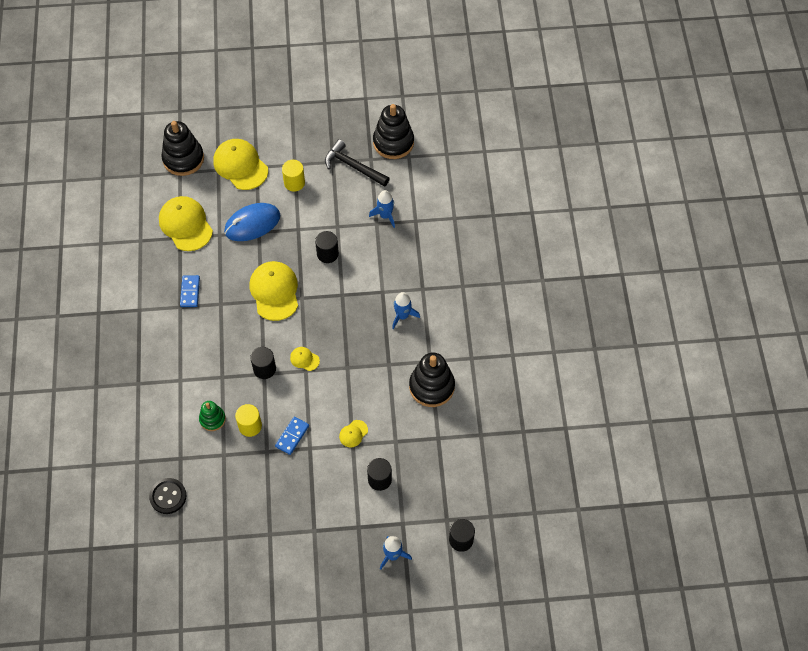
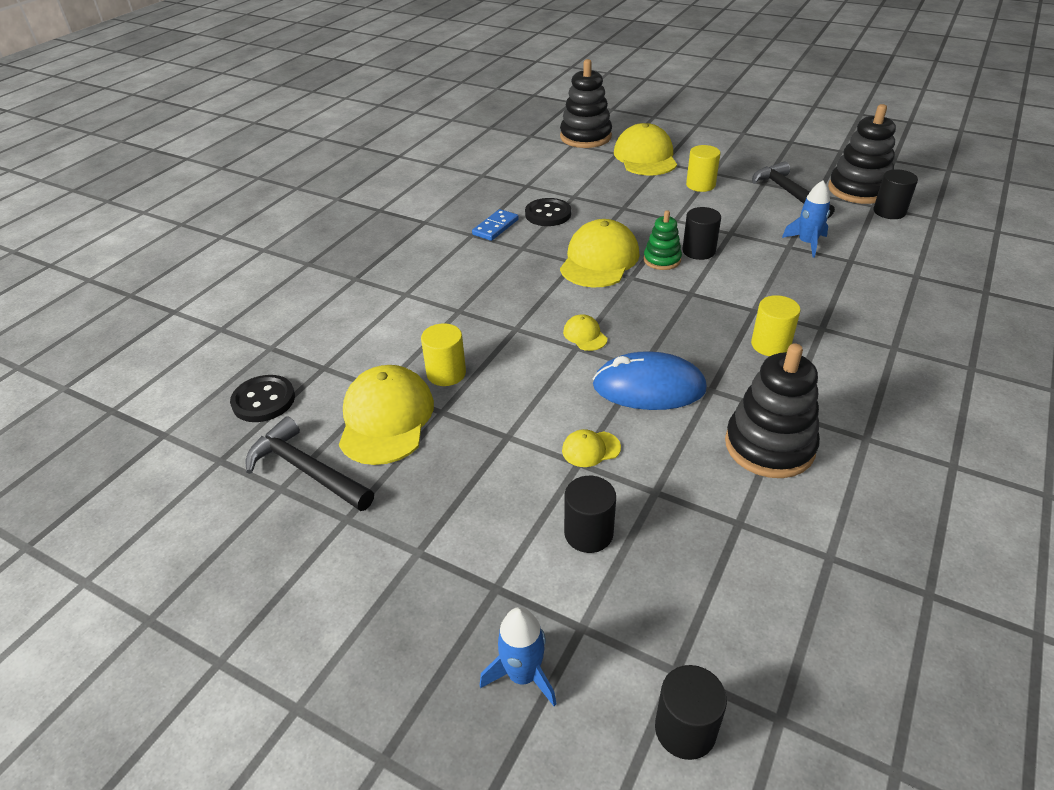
camera: 35 degrees right, 20 degrees down
yellow cap [159,196,213,251] -> yellow cap moved to [339,365,434,465]
green stacking toy [199,401,226,431] -> green stacking toy moved to [644,210,682,270]
blue mouse [224,203,280,241] -> blue mouse moved to [592,351,707,410]
black cylinder [250,347,276,379] -> black cylinder moved to [873,169,918,219]
blue domino [275,417,309,455] -> none
blue rocket [392,292,420,329] -> yellow cylinder [751,295,801,356]
none -> black hammer [246,416,374,511]
none -> black button [525,198,571,226]

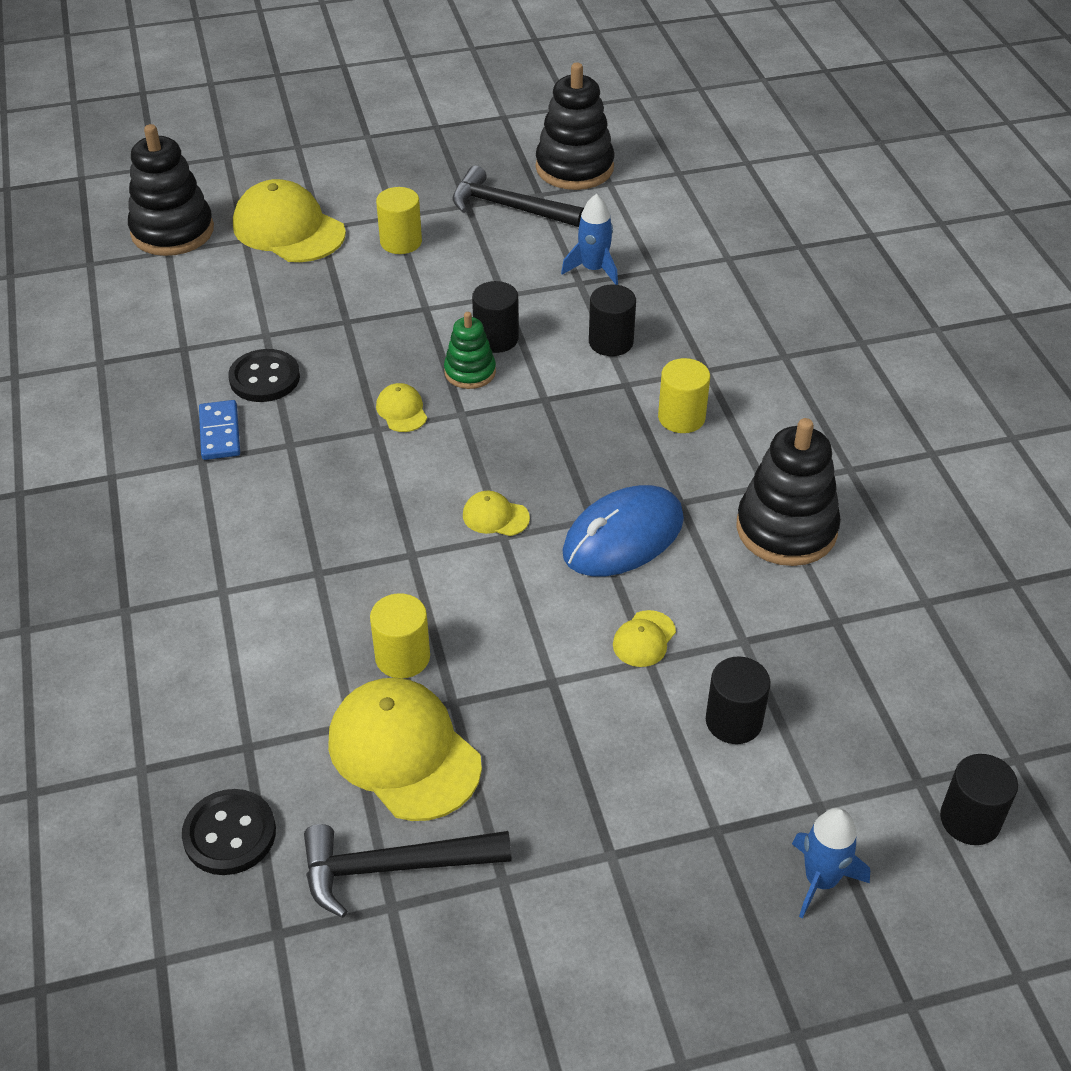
camera: 45 degrees left, 5 degrees up
yellow cap [560,219,639,287] -> yellow cap [376,383,427,432], size x0.46
black cylinder [873,169,918,219] -> black cylinder moved to [589,285,636,356]

